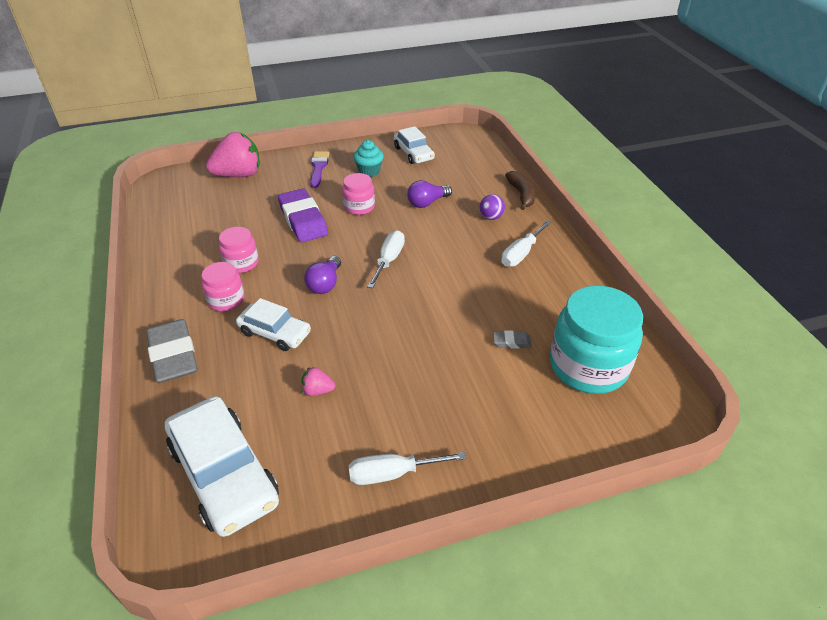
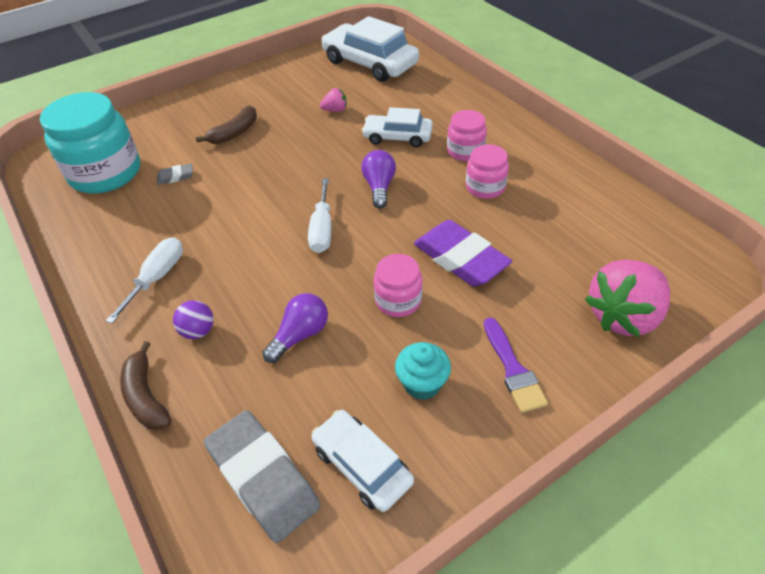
camera: 165 degrees right, 5 degrees up
grey eraser [146,319,198,383] -> grey eraser moved to [204,410,320,543]
white screwdriver [348,452,466,485] -> none
none -> brown banana [196,106,257,144]

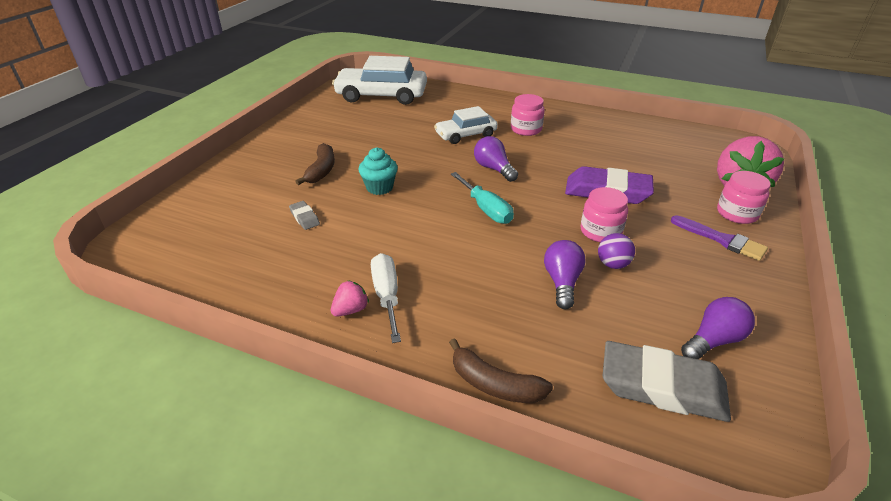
camera: 35 degrees left, 10 degrees down
turquoise jar [40,92,140,193] -> none
grey eraser [157,164,193,185] -> grey eraser turned 75 degrees counterclockwise [289,201,320,230]
purple ball [173,300,214,339] -> purple ball moved to [598,233,635,269]
white screwdriver [308,178,332,253] -> turquoise screwdriver [451,172,514,224]
white car [312,410,414,512] -> purple light bulb [681,297,755,359]
pink strawberry [320,88,347,112] -> pink strawberry moved to [331,280,369,317]
turquoise cupcake [395,342,451,400] -> turquoise cupcake moved to [359,147,398,195]
pink jar [466,144,509,199] -> pink jar moved to [717,171,771,224]

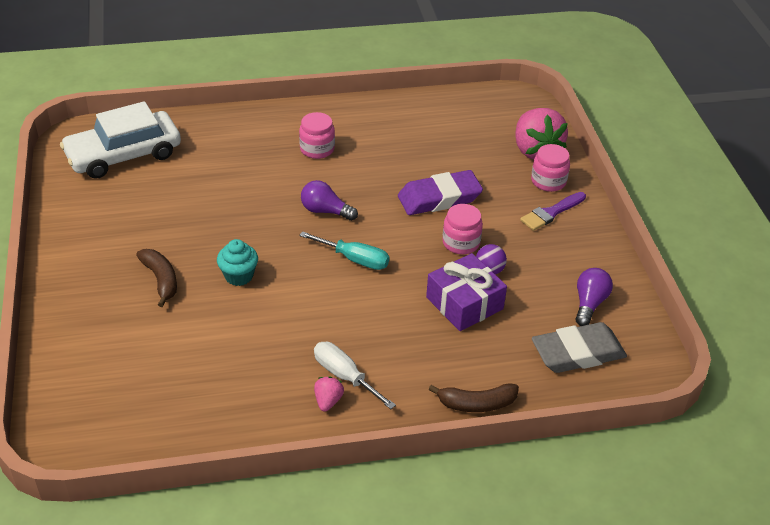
camera: 35 degrees left, 5 degrees up
grey eraser [289,201,320,230] -> none
white car [434,106,498,144] -> none
purple light bulb [544,240,586,309] -> purple gift [426,253,507,331]
purple brush [671,215,768,261] -> purple brush turned 135 degrees clockwise [520,192,586,231]

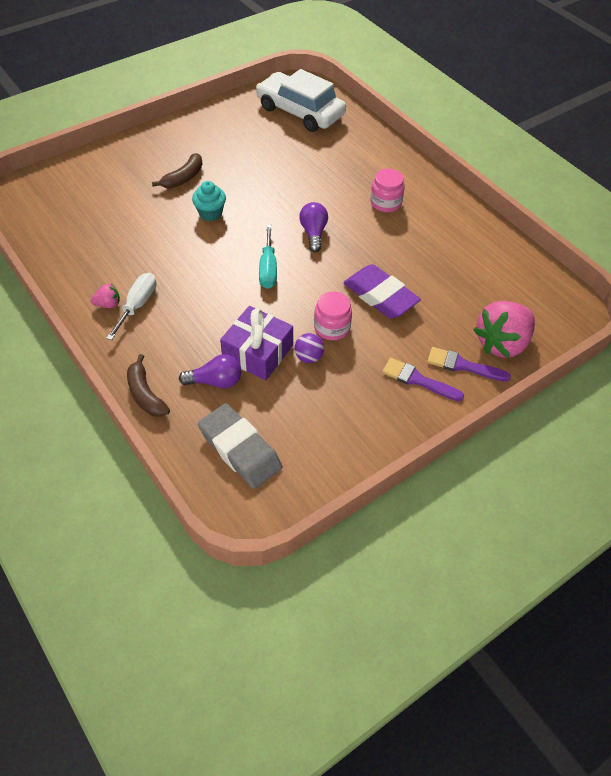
camera: 65 degrees right, 10 degrees up
pink jar [531,144,570,192] -> purple brush [427,347,511,381]
purple light bulb [575,268,613,326] -> purple light bulb moved to [179,354,242,388]

